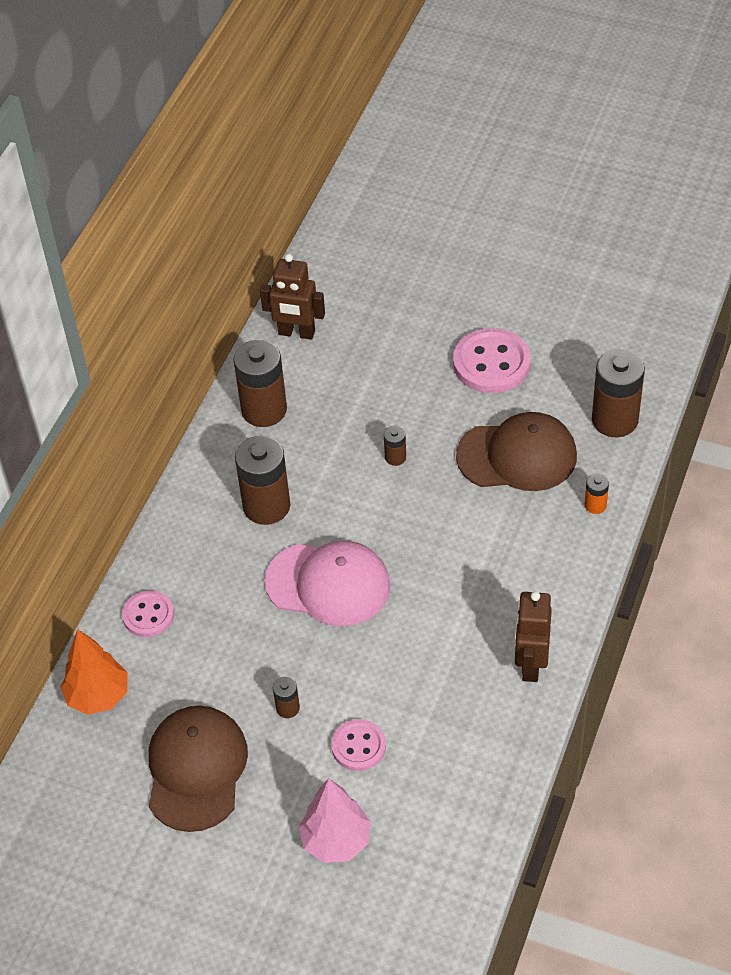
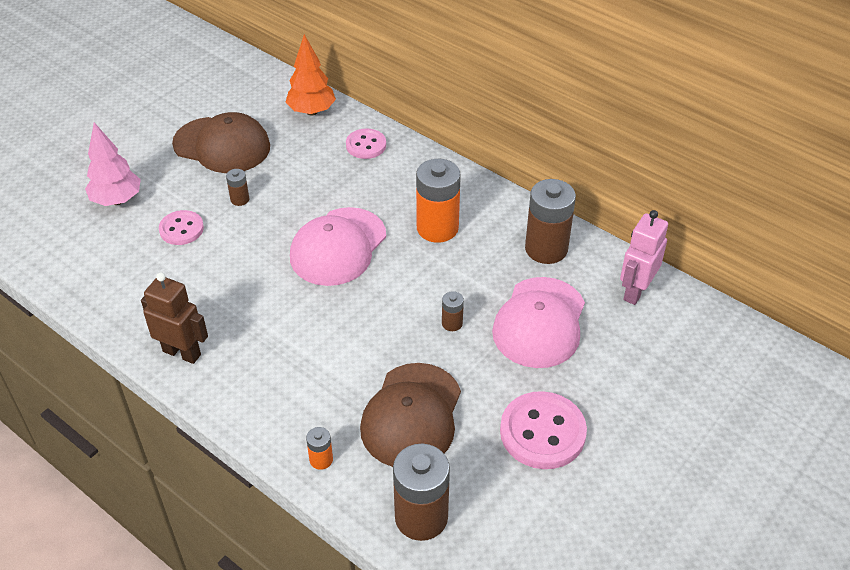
camera: 105 degrees right, 5 degrees down
brown battery [235,436,290,525] -> orange battery [416,159,461,243]
brown robot [260,254,325,340] -> pink robot [620,210,668,305]
none -> pink cap [492,277,585,368]

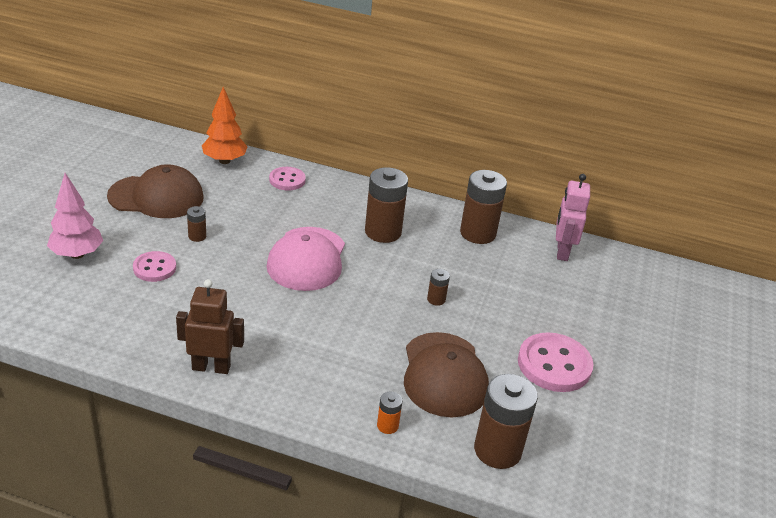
camera: 25 degrees left, 10 degrees down
orange battery [416,159,461,243] -> brown battery [365,167,408,243]
pink cap [492,277,585,368] -> none

